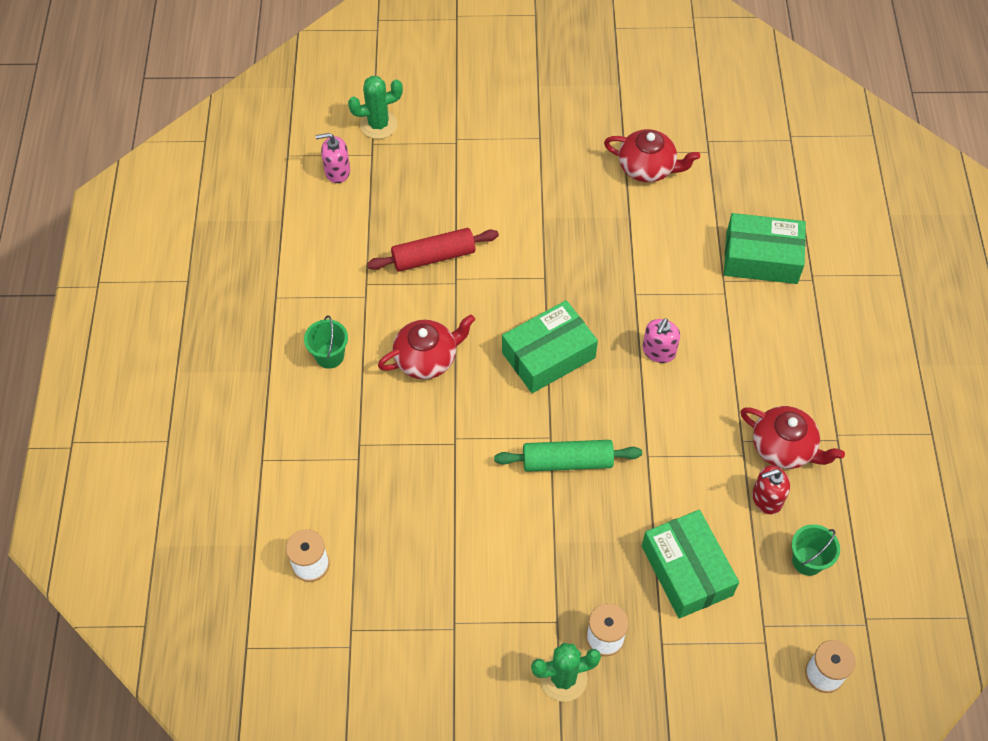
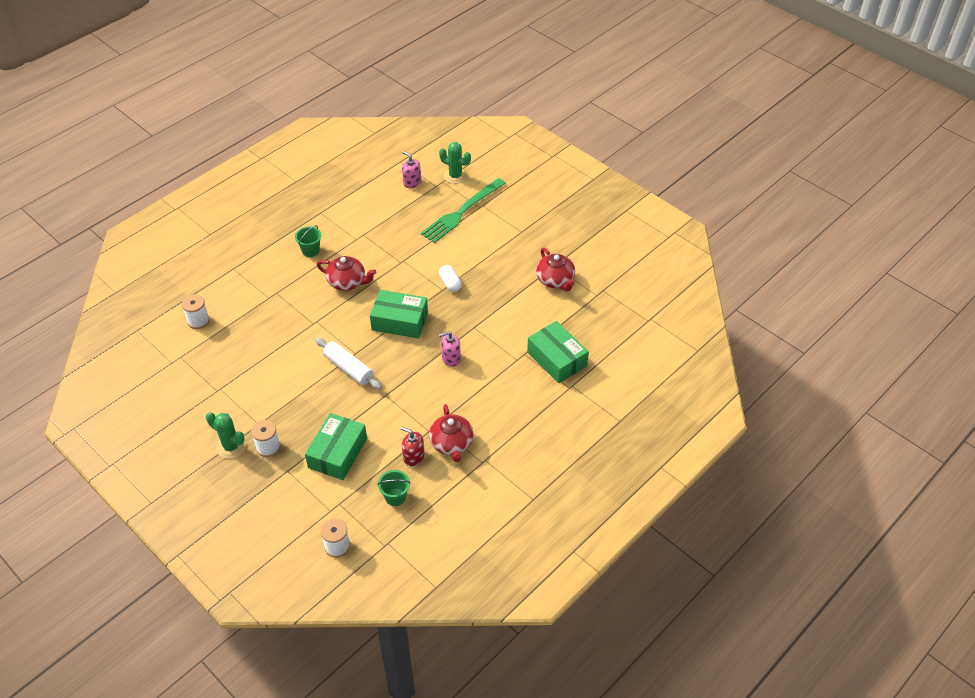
camera: 45 degrees right, 10 degrees down
red rolling pin [367,228,499,272] -> none
green rolling pin [494,440,642,472] -> white rolling pin [315,337,382,390]
none -> green fork [421,178,506,243]
none -> white capsule [439,265,462,292]

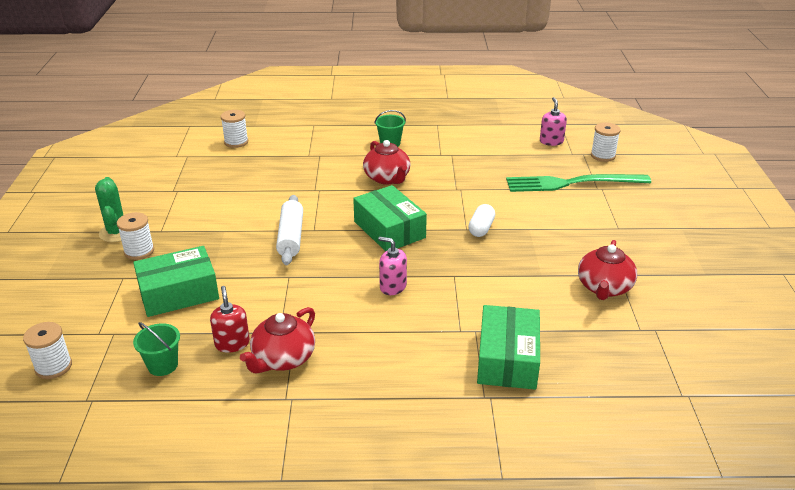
camera: 45 degrees right, 15 degrees down
green cactus [439,142,471,184] -> white spool [591,122,621,162]

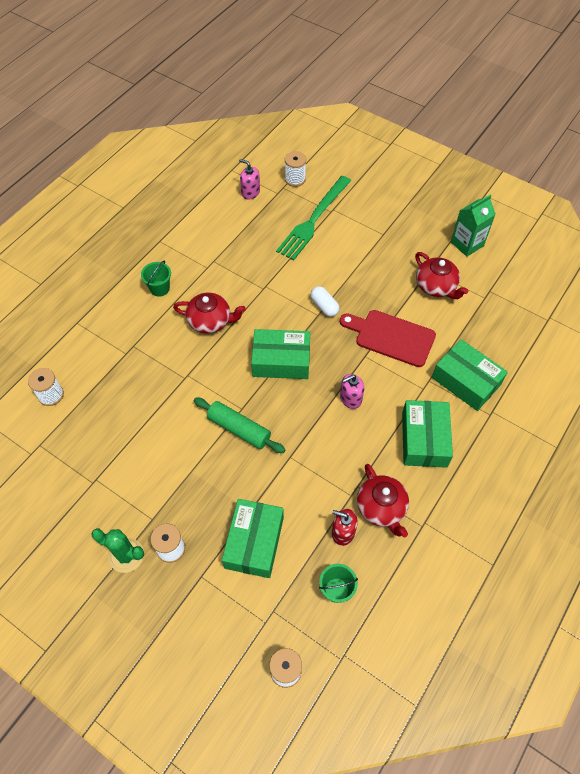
camera: 55 degrees left, 25 degrees up
white rolling pin [276,195,303,265] -> green rolling pin [194,397,285,453]
none -> red cutting board [340,310,436,367]
none -> green box [402,400,453,468]
none -> green carton [451,194,496,257]

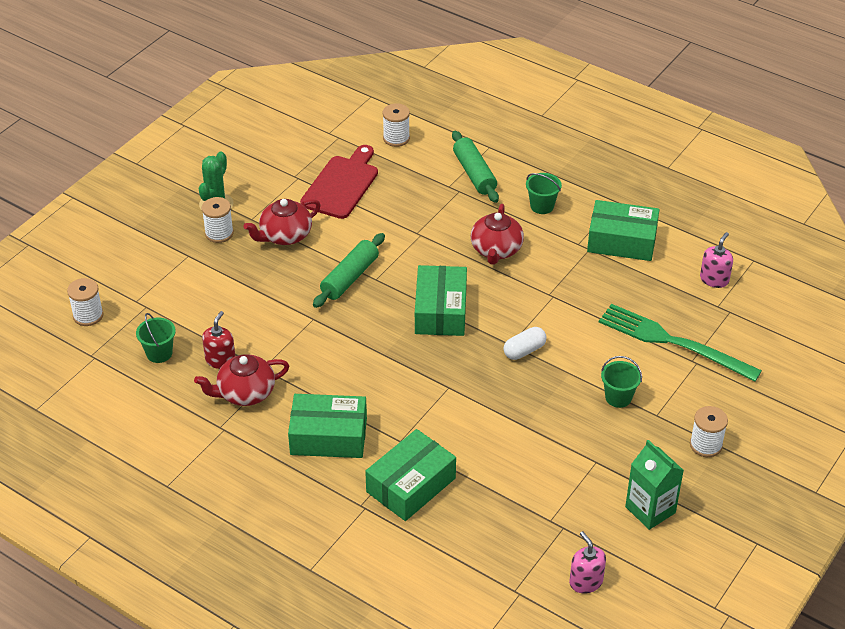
camera: 90 degrees right, 15 degrees down
green box [222,499,284,578] -> green box moved to [587,200,659,261]
white spool [285,151,306,187] -> white spool moved to [690,406,728,457]
red cutting board [340,310,436,367] -> red cutting board moved to [300,145,378,219]
pink soap dispenser [340,374,364,409] -> pink soap dispenser moved to [569,531,606,593]
red teapot [415,252,468,299] -> red teapot moved to [244,199,321,245]
none -> green rolling pin [452,131,499,203]
none -> green bucket [601,356,642,408]

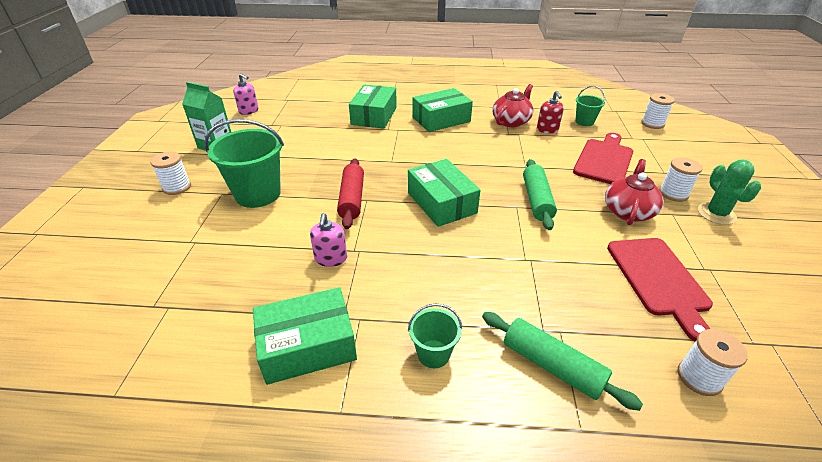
camera: 150 degrees right, 5 degrees down
red teapot [471,204,524,265] -> none
white capsule [503,327,547,360] -> red rolling pin [337,159,364,229]
green fork [599,304,762,382] -> none
green bucket [601,356,642,408] -> green bucket [204,119,284,208], size x1.96
pink soap dispenser [700,232,733,288] -> pink soap dispenser moved to [310,213,347,267]
none -> red cutting board [573,133,633,184]

